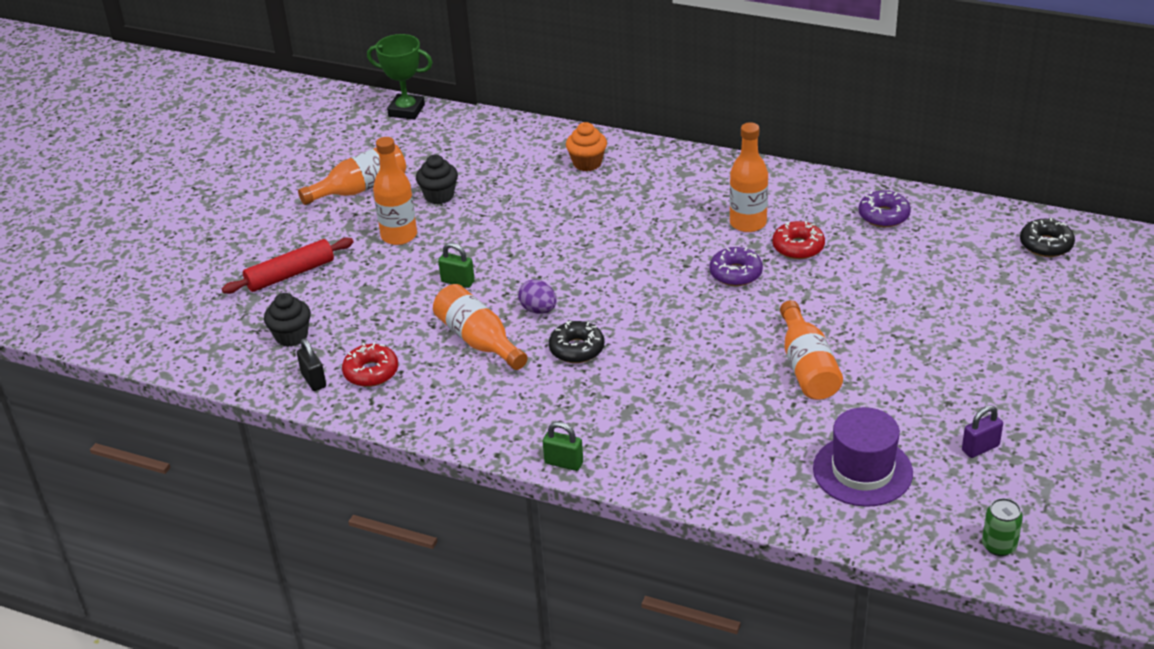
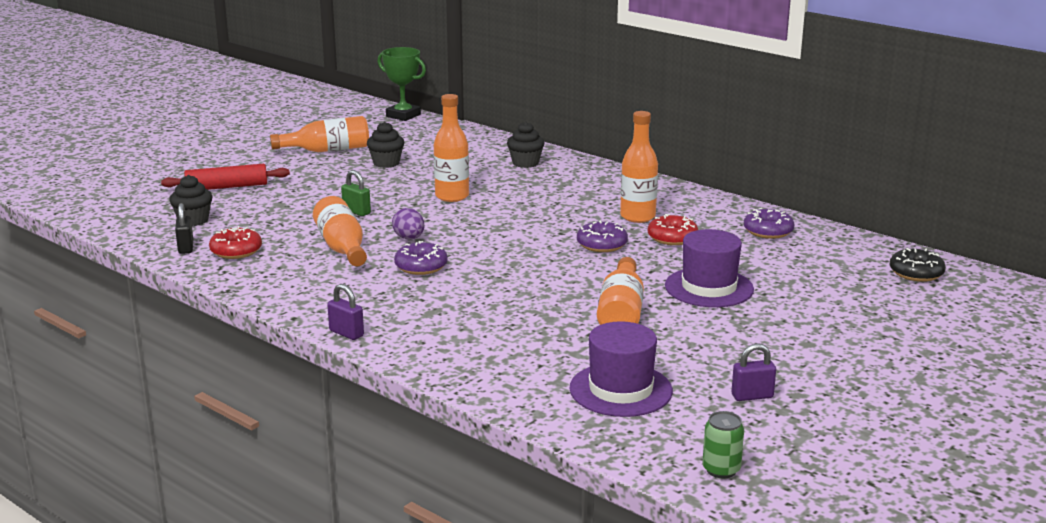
camera: 15 degrees right, 15 degrees down
orange bottle [373,137,417,245] -> orange bottle moved to [434,94,469,202]
green padlock [543,422,583,471] -> purple padlock [327,284,364,340]
black donut [549,321,604,363] -> purple donut [394,241,448,275]
orange cupcake [566,122,607,171] -> black cupcake [507,122,544,168]
none -> purple hat [665,229,754,307]

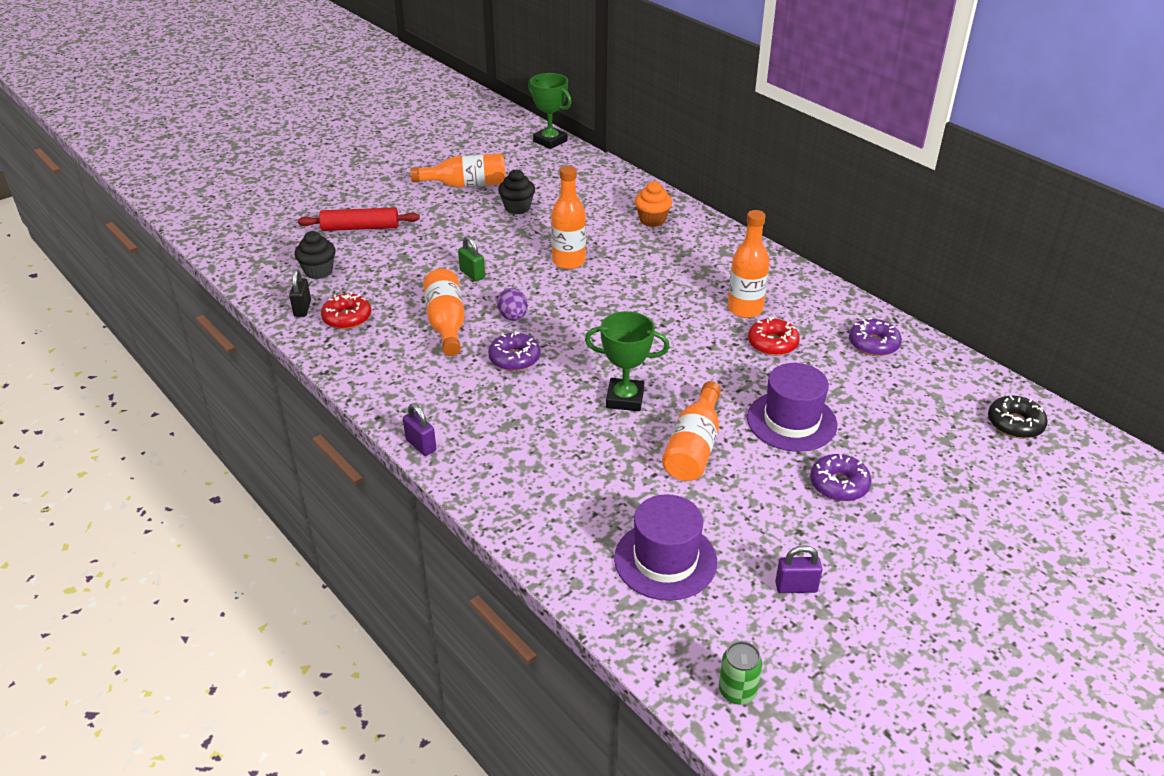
camera: 10 degrees right, 15 degrees up
black cupcake [507,122,544,168] -> orange cupcake [635,181,672,227]
purple donut [577,221,628,252] -> purple donut moved to [810,454,872,501]
none -> green trophy [585,311,670,411]

